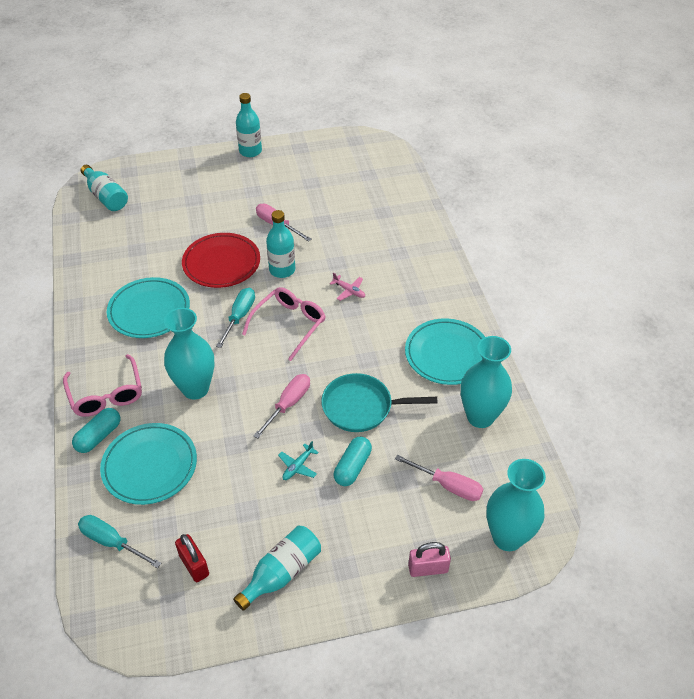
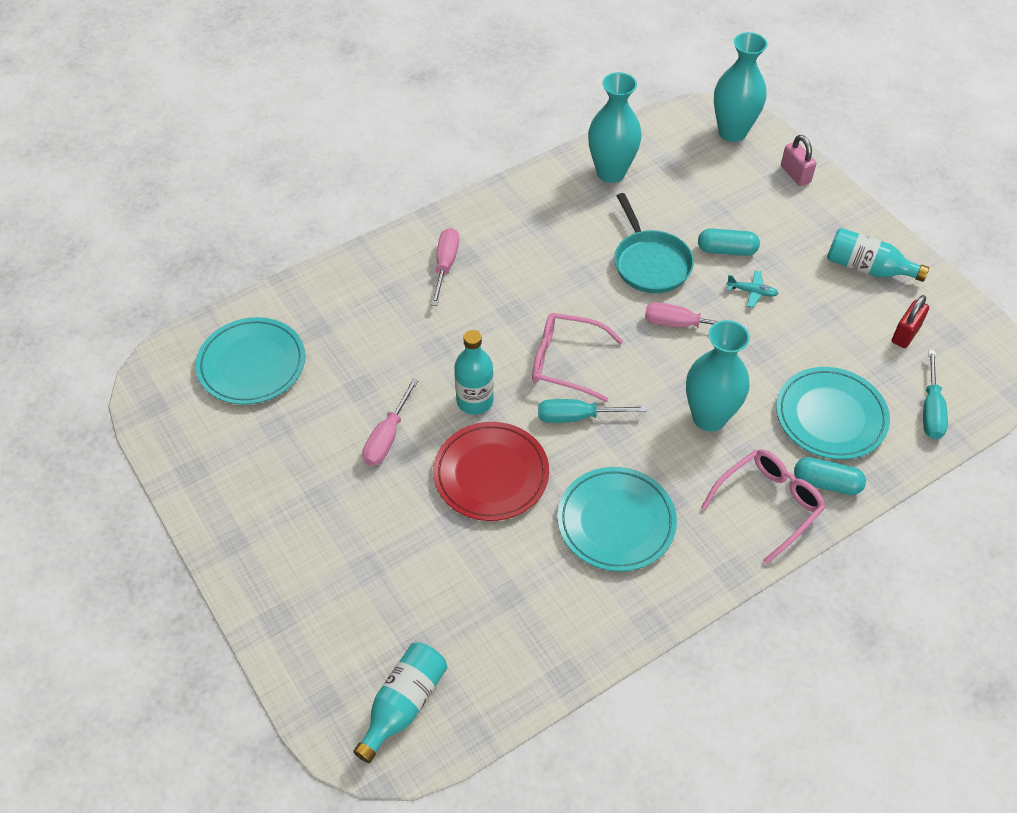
camera: 110 degrees left, 5 degrees up
turquoise bottle [236,93,262,157] -> none
pink plane [330,273,365,301] -> none
pink screwdriver [395,455,483,501] -> pink screwdriver moved to [431,228,459,306]
turquoise plate [405,318,485,385] -> turquoise plate moved to [196,317,305,405]

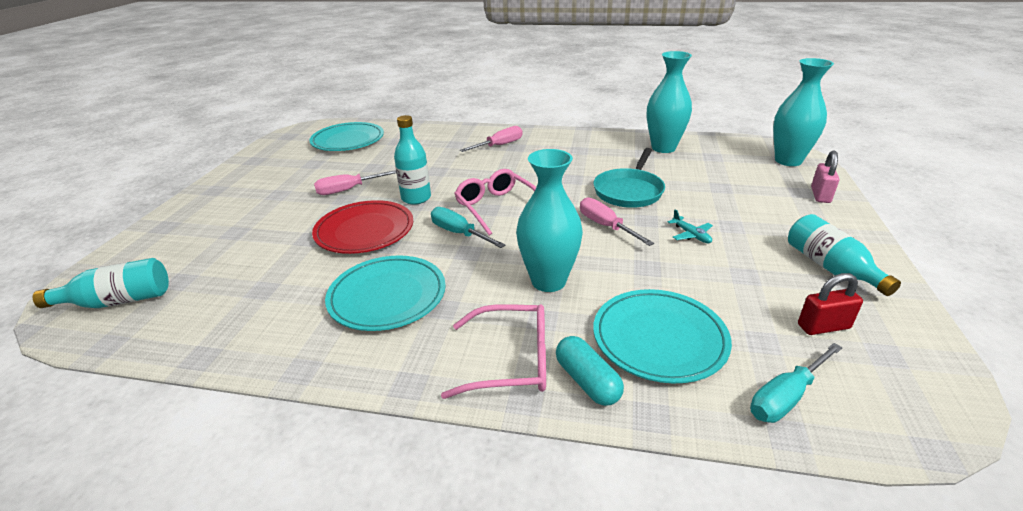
camera: 45 degrees right, 20 degrees down
turquoise capsule [698,228,760,256] -> none

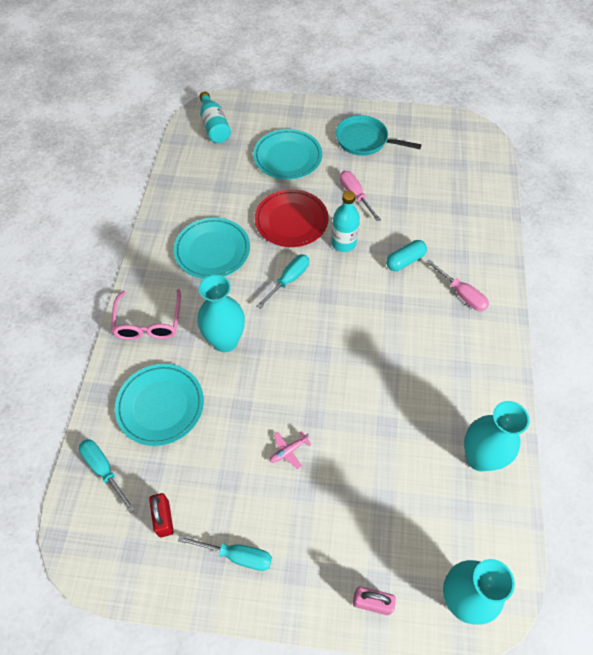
camera: 85 degrees right, 25 degrees up
turquoise plate [309,122,384,151] -> turquoise plate moved to [253,129,322,180]
pink glasses [454,169,536,236] -> none
turquoise capsule [556,336,624,406] -> turquoise capsule moved to [386,240,427,271]
pink screwdriver [580,197,654,246] -> none
turquoise pan [593,148,665,208] -> turquoise pan moved to [336,115,422,156]
turquoise plane [668,210,713,243] -> pink plane [270,431,312,469]
turquoise bottle [788,214,901,296] -> turquoise screwdriver [178,535,272,571]

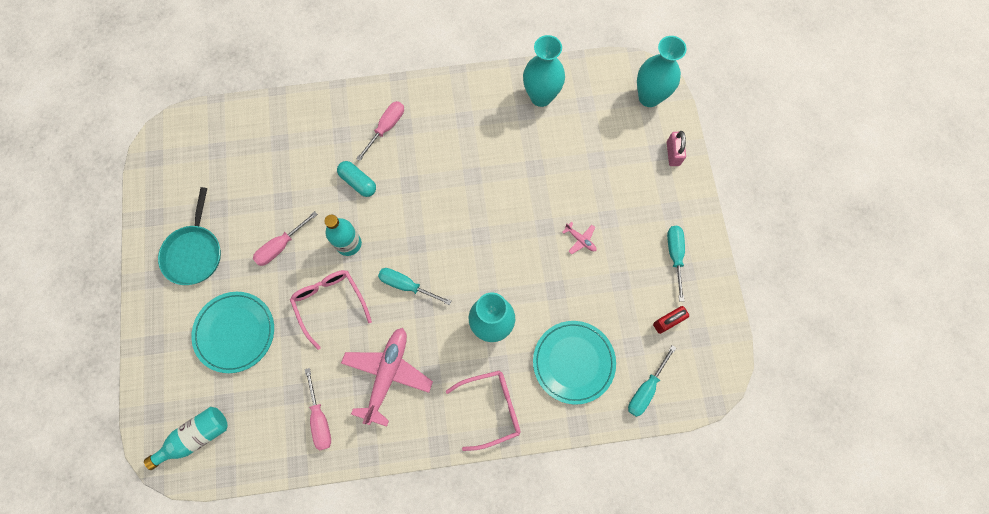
camera: 105 degrees left, 15 degrees up
turquoise plate [174,217,250,279] -> pink plane [341,328,433,427]
red plate [255,189,329,247] -> pink glasses [290,270,372,350]
none -> pink screwdriver [305,368,331,451]

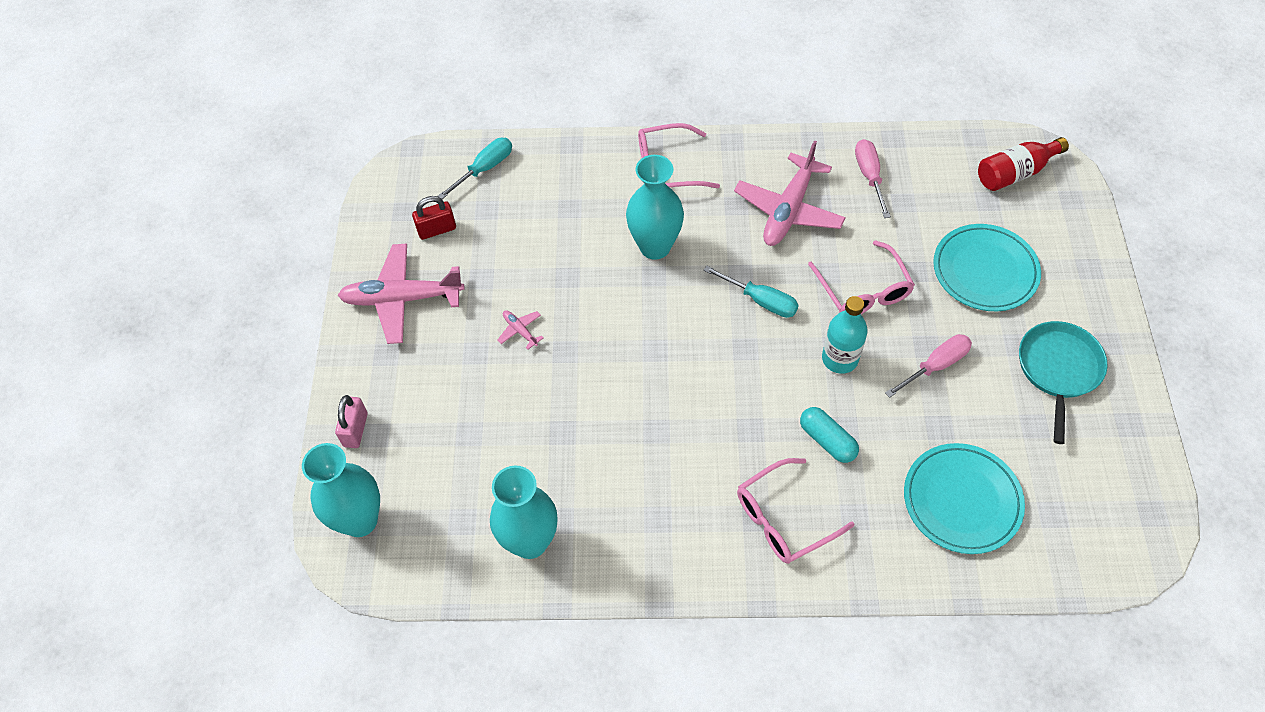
camera: 170 degrees left, 15 degrees down
turquoise bottle [144,407,228,470] -> red bottle [978,137,1069,191]
pink screwdriver [356,101,404,161] -> pink glasses [737,458,854,564]
turquoise plate [533,321,616,405] -> turquoise plate moved to [904,443,1025,554]
turquoise screwdriver [667,226,685,302] -> pink plane [338,244,464,344]

